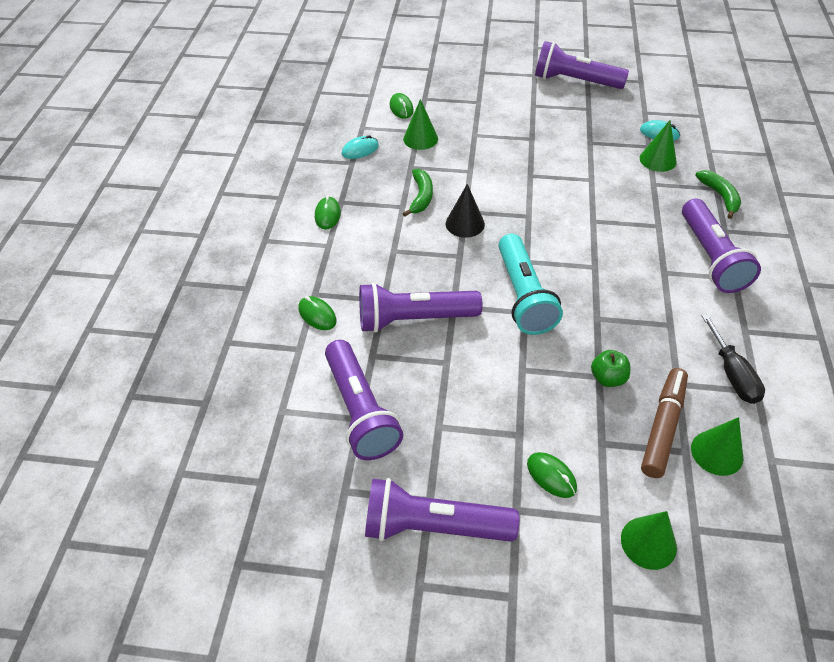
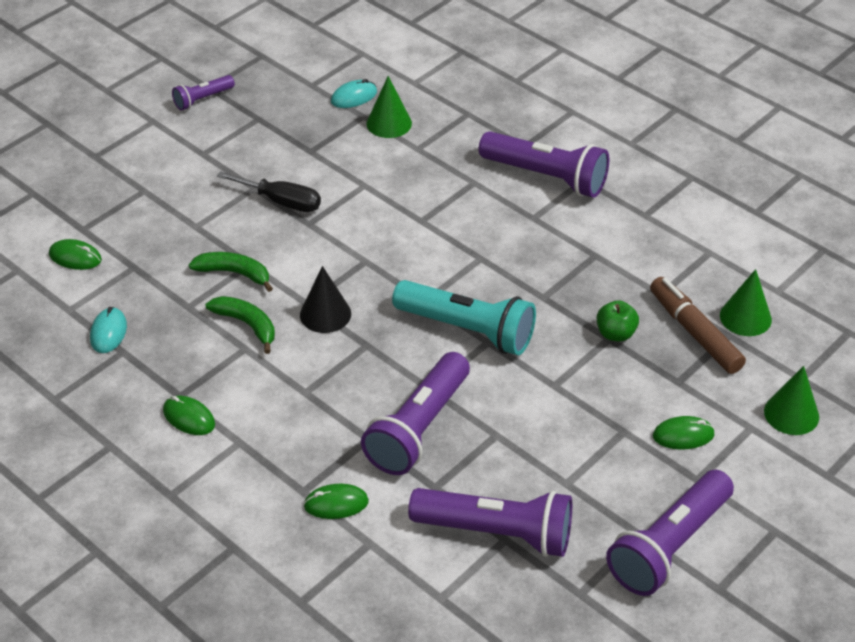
camera: 55 degrees left, 5 degrees down
green cone [403,99,438,150] -> none
purple flashlight [535,41,629,89] -> purple flashlight [172,75,235,111], size x0.51
green banana [695,170,741,219] -> green banana moved to [189,252,273,292]
black screwdriver [702,314,765,404] -> black screwdriver moved to [217,171,321,212]

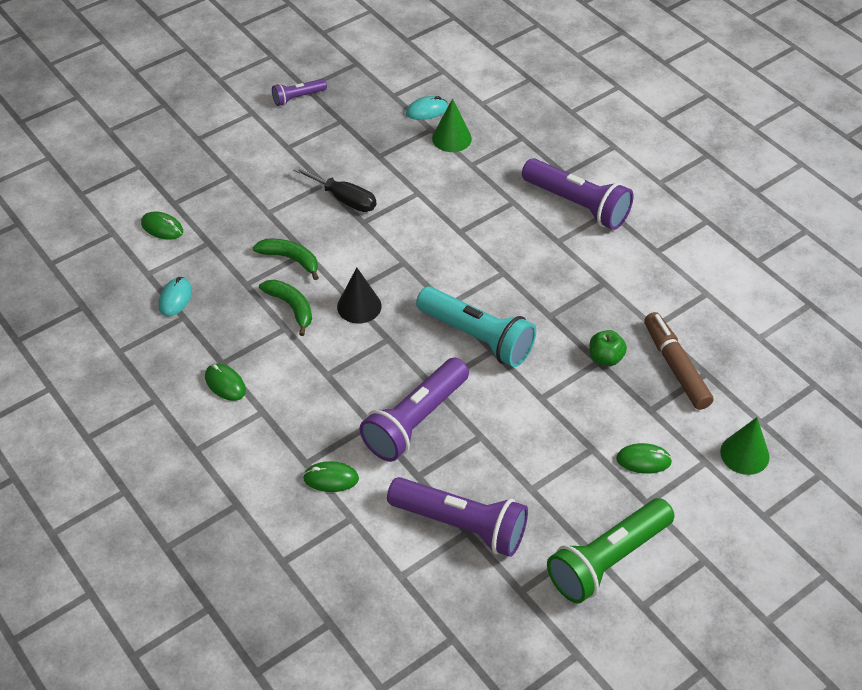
camera: 10 degrees right, 5 degrees up
purple flashlight [606,470,734,596] -> green flashlight [547,498,674,604]
green cone [720,269,772,336] -> none

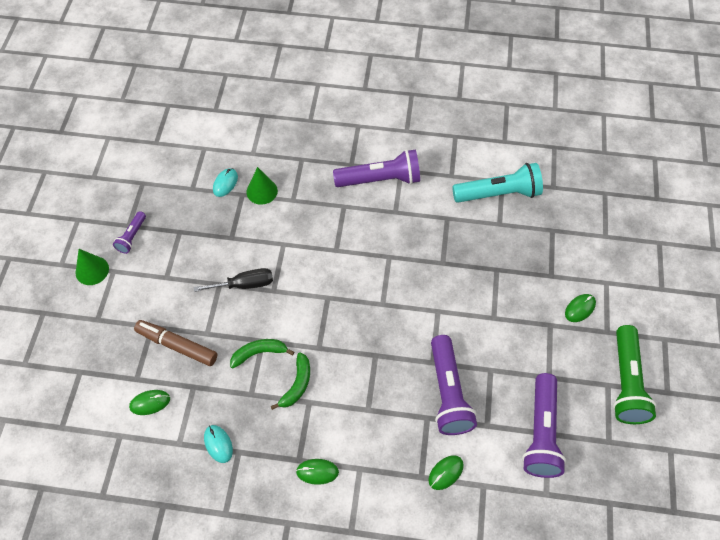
camera: 45 degrees left, 10 degrees up
green banana [259,280,312,336] -> green banana turned 105 degrees clockwise [271,352,310,410]
black cone [337,268,382,324] -> none
purple flashlight [387,477,528,557] -> purple flashlight turned 120 degrees clockwise [522,373,566,478]
turquoise flashlight [416,286,536,367] -> turquoise flashlight moved to [452,163,543,203]
green apple [589,330,627,366] -> none
brown marker [644,312,714,410] -> brown marker moved to [134,320,218,366]
green cone [720,417,769,475] -> green cone moved to [76,249,109,285]

